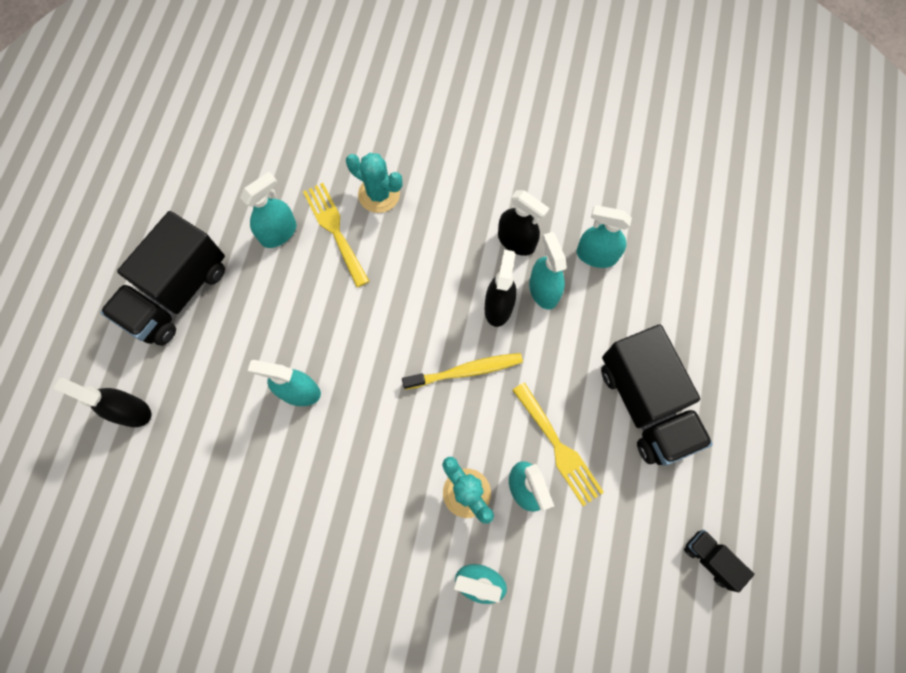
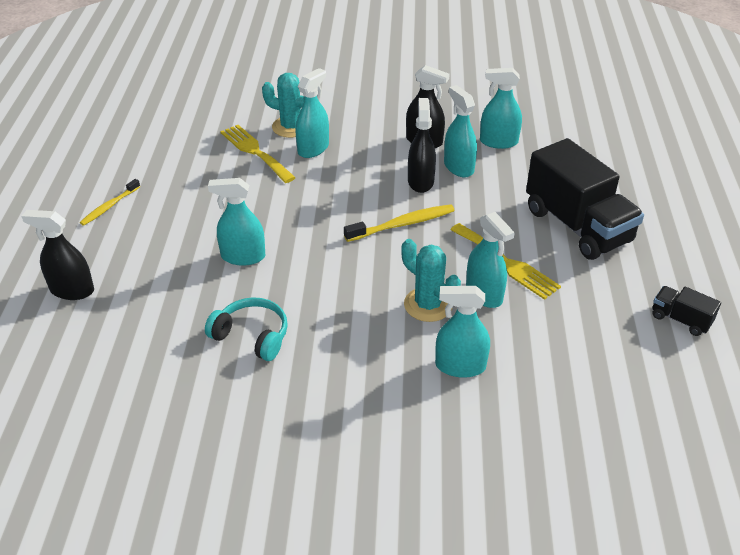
camera: 10 degrees left, 30 degrees down
black truck [100,211,225,346] -> yellow toothbrush [80,179,140,226]
turquoise spray bottle [240,172,297,248] -> turquoise spray bottle moved to [296,68,329,158]
none -> turquoise headphones [205,297,288,361]

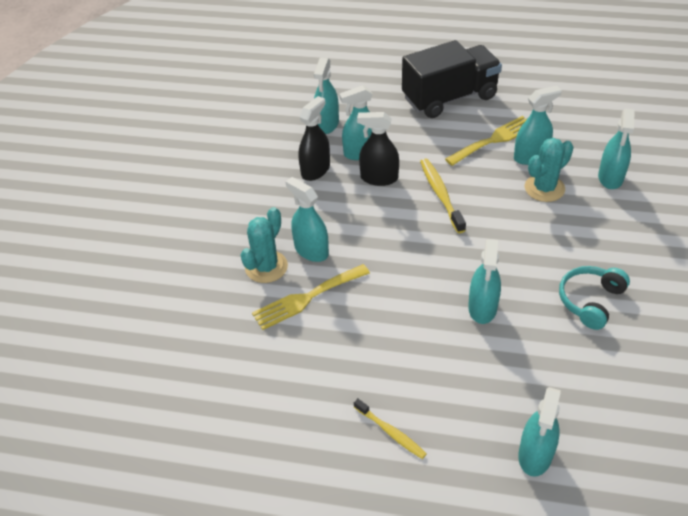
camera: 80 degrees left, 5 degrees up
black spray bottle [21,210,94,300] -> turquoise spray bottle [518,387,561,477]
black truck [653,286,721,336] -> none

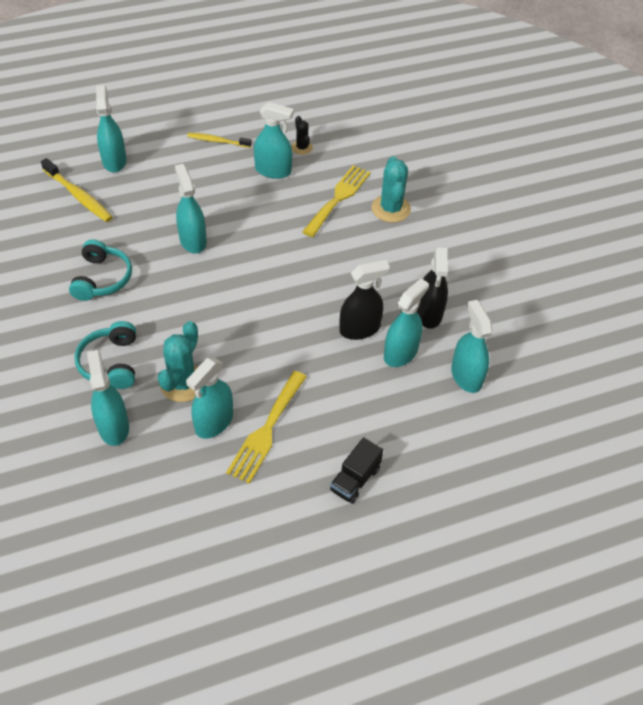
camera: 145 degrees right, 5 degrees up
turquoise spray bottle [285,177,329,262] -> turquoise spray bottle moved to [254,102,294,179]
black truck [402,40,502,118] -> black truck [330,438,383,504], size x0.45
yellow toothbrush [420,158,466,233] -> yellow toothbrush moved to [41,158,113,222]
none -> turquoise headphones [75,321,136,389]
none -> black cactus [292,116,313,155]

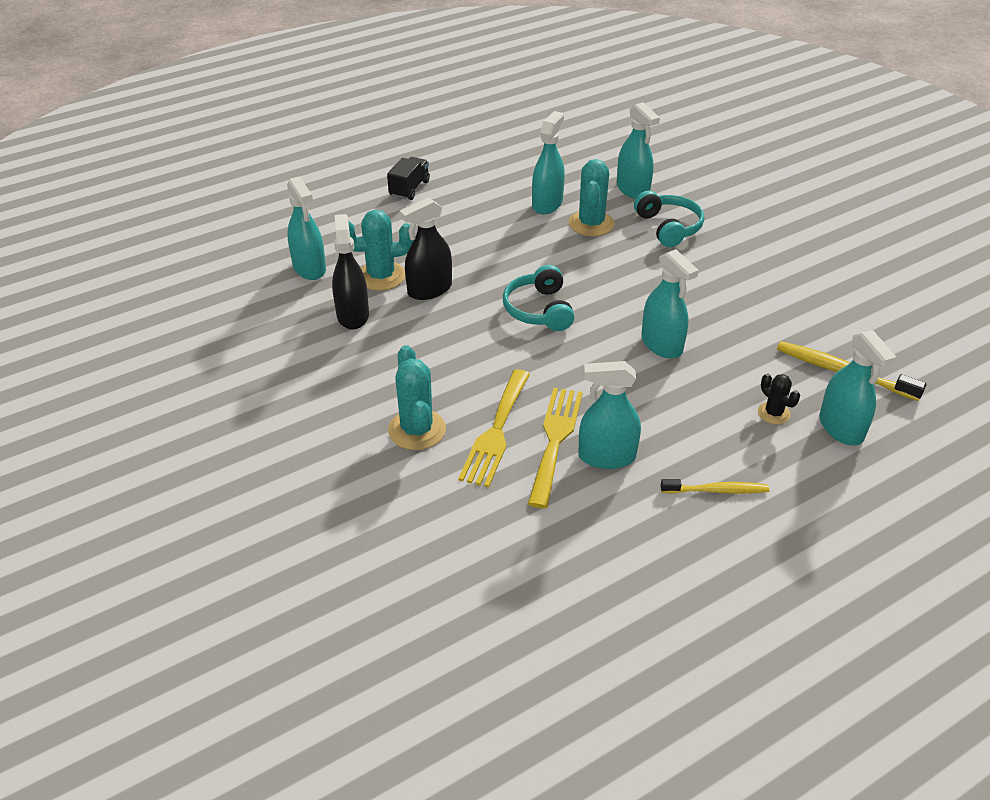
camera: 170 degrees right, 10 degrees down
turquoise headphones [69,239,132,301] -> turquoise headphones moved to [503,265,574,331]
yellow fork [226,371,307,484] -> yellow fork moved to [528,388,583,508]
black cactus [292,116,313,155] -> black cactus moved to [758,373,800,424]
turquoise spray bottle [384,278,429,367] -> turquoise cactus [348,210,414,291]

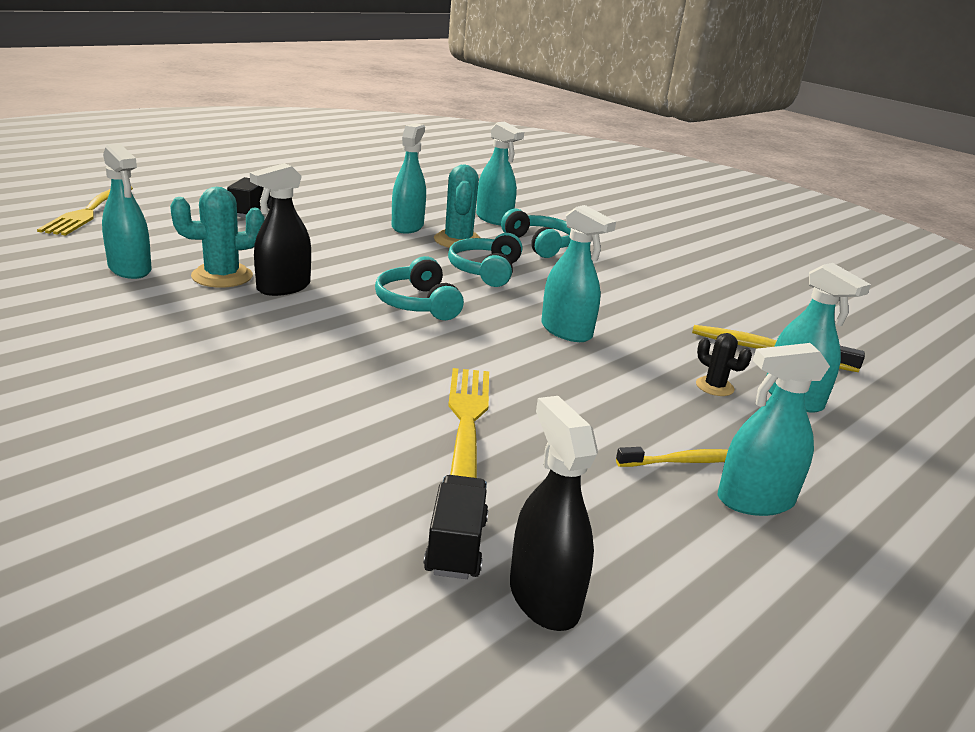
camera: 15 degrees left, 15 degrees down
black spray bottle [332,214,369,330] -> black spray bottle moved to [510,396,598,631]
turquoise cactus [388,345,446,450] -> none
yellow fork [458,369,530,487] -> yellow fork moved to [37,187,133,236]
turquoise spray bottle [578,361,641,469] -> turquoise spray bottle moved to [717,343,830,516]
none -> black truck [424,475,489,579]
none -> turquoise headphones [448,233,522,287]

